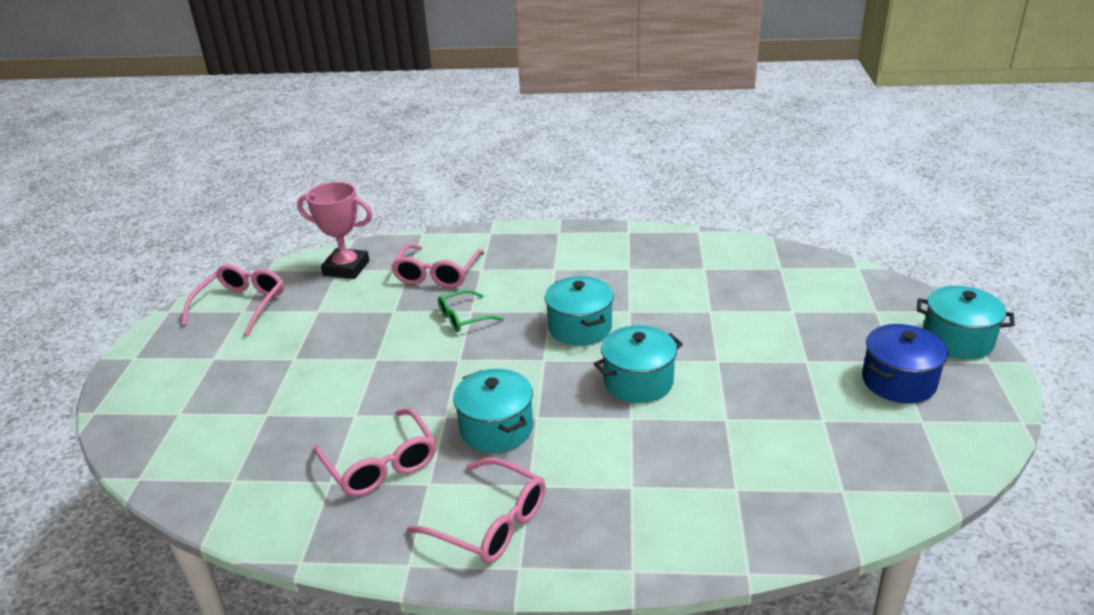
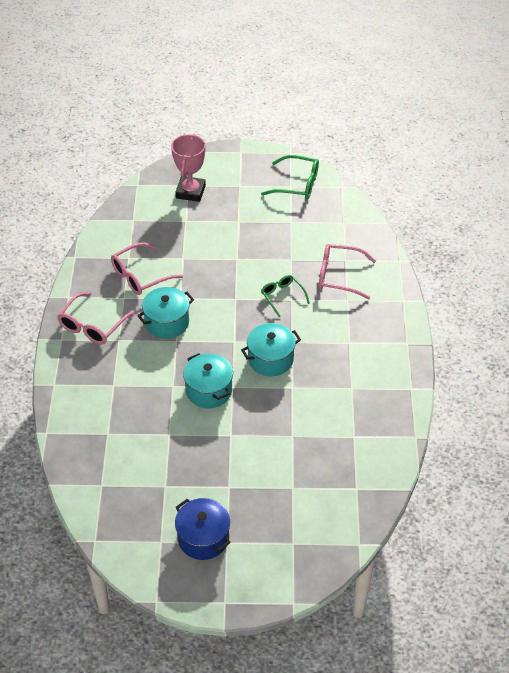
camera: 85 degrees right, 15 degrees up
pink glasses [181,264,284,336] -> green glasses [261,155,319,199]
pink trophy [297,182,372,279] -> pink trophy moved to [171,134,206,202]
turquoise pot [917,286,1015,359] -> none

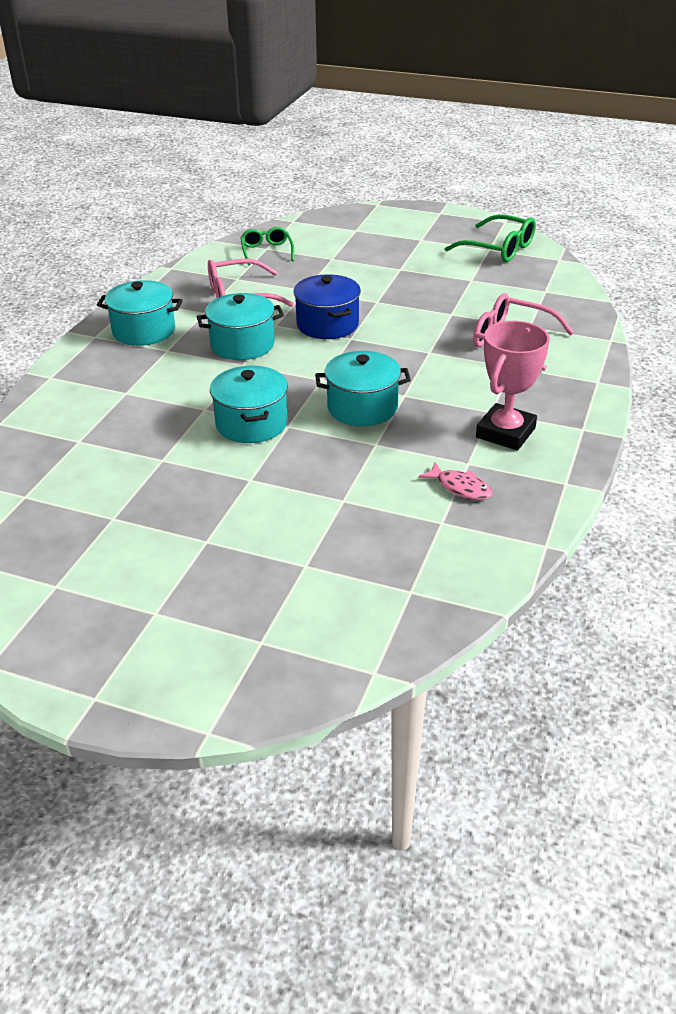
camera: 20 degrees right, 10 degrees down
pink glasses [57,292,135,344] -> turquoise pot [97,280,183,346]
pink trophy [171,134,206,202] -> pink trophy moved to [476,321,550,450]
blue pot [175,498,231,560] -> blue pot moved to [293,274,361,339]
green glasses [261,275,310,317] -> green glasses moved to [241,227,294,266]
none -> pink fish [418,462,493,500]

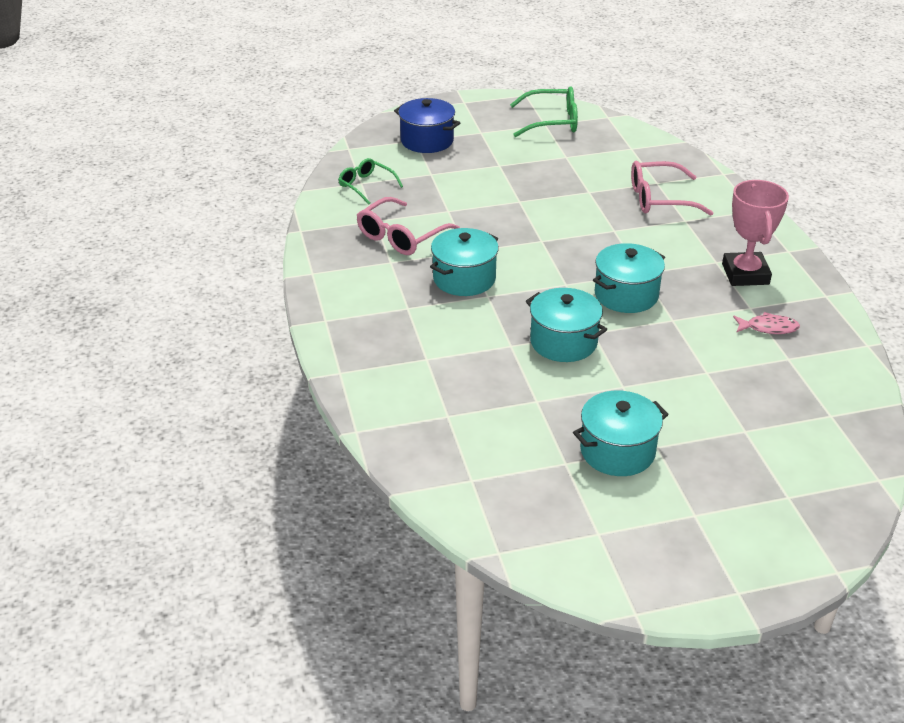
camera: 35 degrees left, 0 degrees up
turquoise pot [97,280,183,346] -> turquoise pot moved to [573,391,669,476]
blue pot [293,274,361,339] -> blue pot moved to [394,98,460,153]

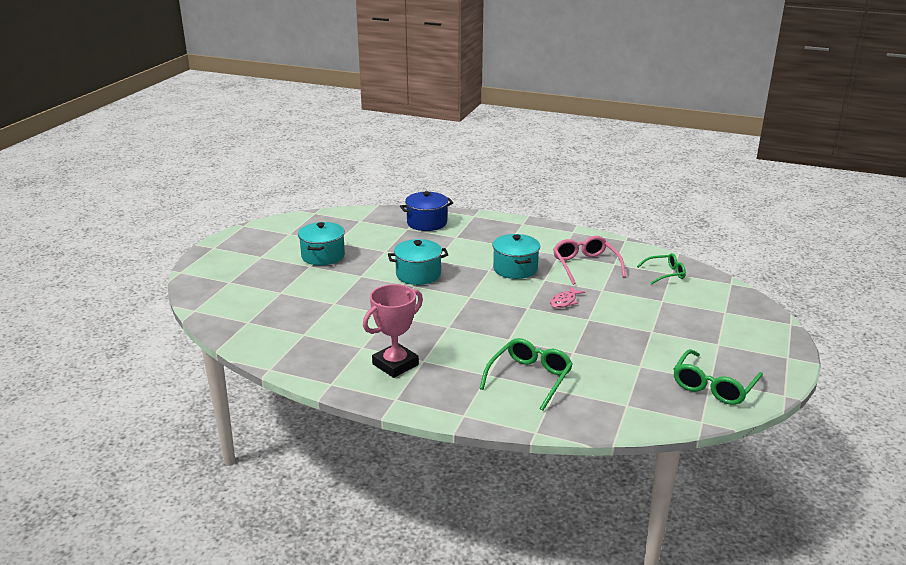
camera: 125 degrees right, 10 degrees down
blue pot [394,98,460,153] -> blue pot moved to [400,191,453,231]
turquoise pot [593,243,665,313] -> none
pink glasses [631,161,713,216] -> green glasses [479,338,573,411]
pink trophy [722,180,789,286] -> pink trophy turned 75 degrees counterclockwise [363,284,423,378]
pink fish [733,312,800,334] -> pink fish moved to [550,287,585,308]

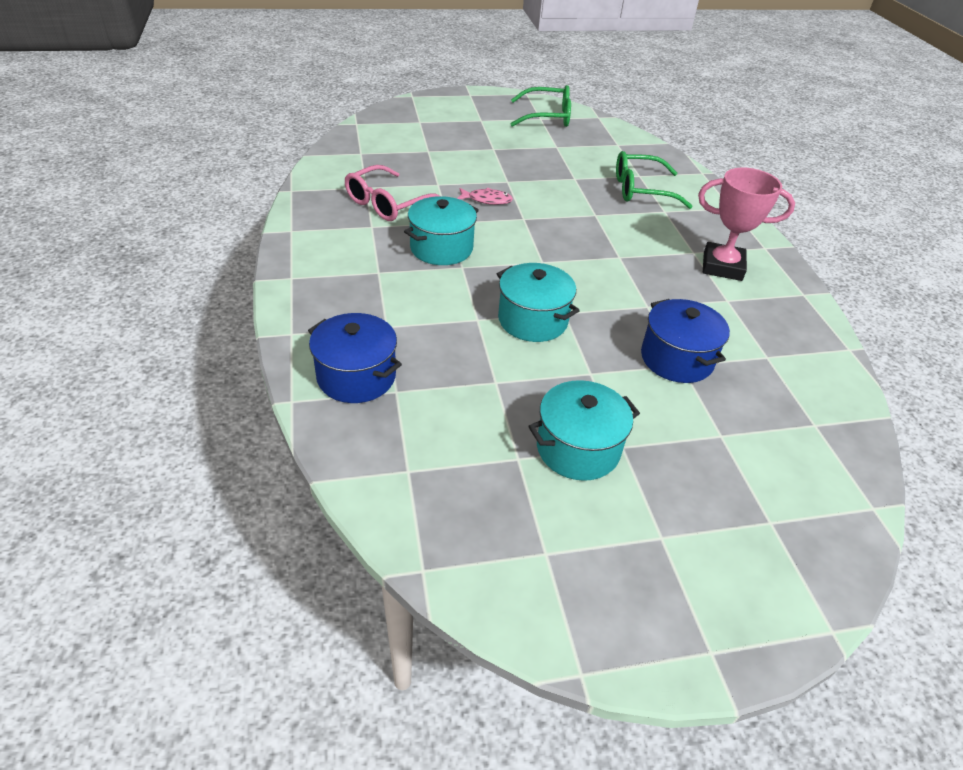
camera: 125 degrees left, 15 degrees up
green glasses [637,253,686,285] -> none
none -> blue pot [641,299,730,383]

